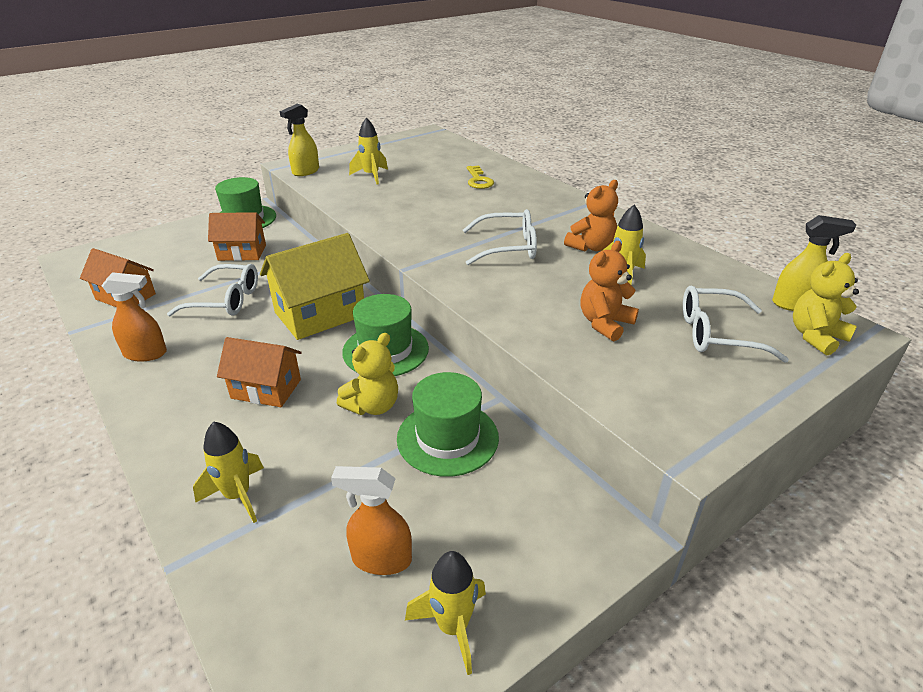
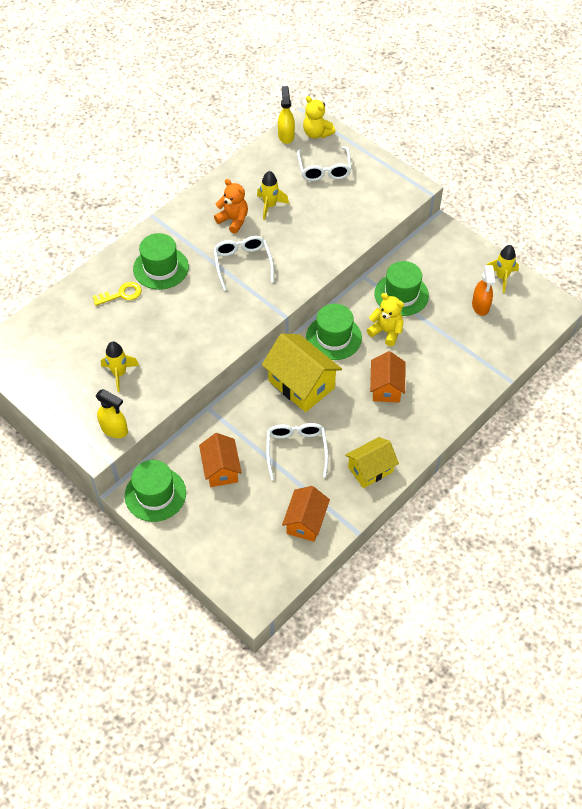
camera: 100 degrees left, 20 degrees up
orange spray bottle [101,272,167,362] -> yellow house [345,437,399,488]
yellow rocket [193,422,264,523] -> none
orange teddy bear [580,241,639,341] -> none
none -> green hat [133,233,189,290]

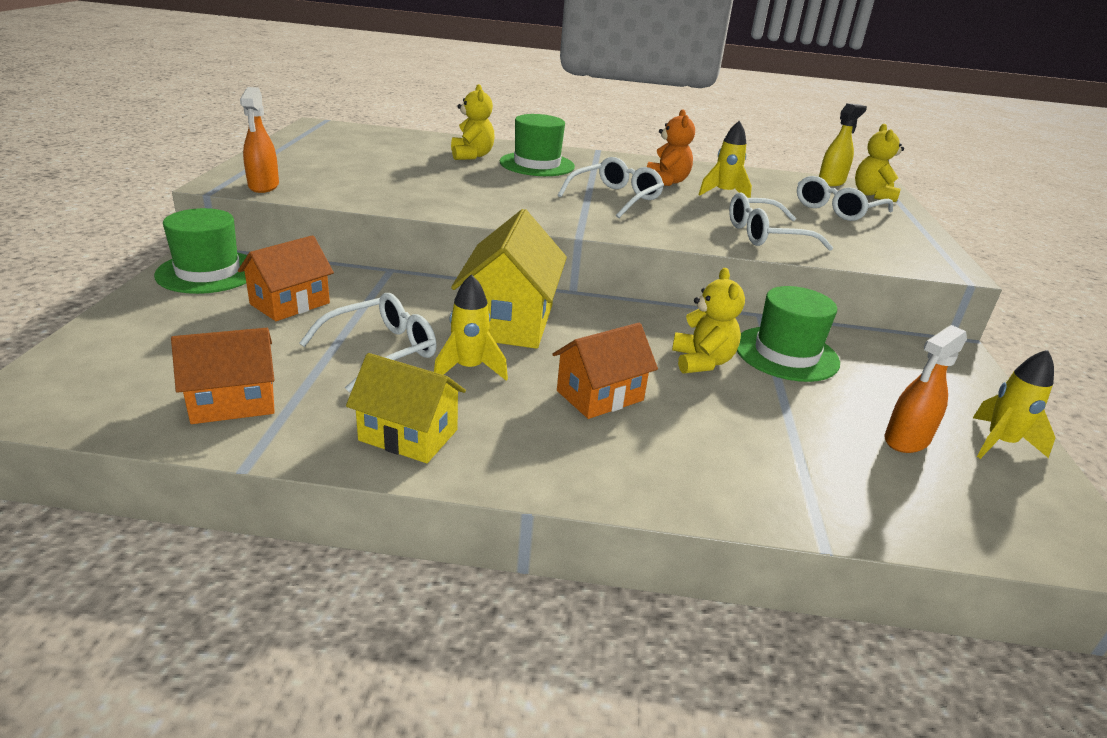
camera: 50 degrees right, 25 degrees down
yellow key [93,282,142,306] -> yellow teddy bear [451,84,495,160]
yellow spray bottle [96,389,128,438] -> orange spray bottle [240,87,279,193]
yellow rocket [101,341,139,392] -> yellow rocket moved to [434,274,508,381]
green hat [306,304,362,360] -> none
none -> white glasses [729,192,833,251]

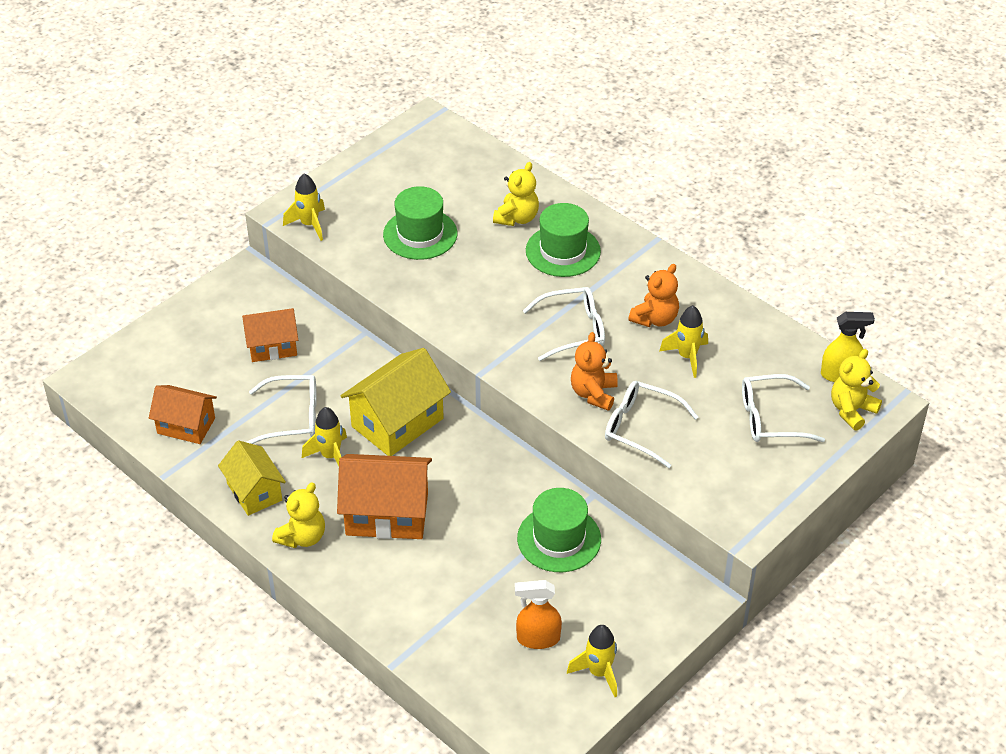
camera: 40 degrees right, 15 degrees up
green hat [154,208,247,294] -> green hat moved to [383,186,457,260]
orange spray bottle [240,87,279,193] -> yellow rocket [283,173,325,241]
orange house [552,323,658,419] -> orange house [337,454,432,539], size x1.56
yellow teddy bear [672,268,745,374] -> yellow teddy bear moved to [272,482,325,548]
none -> orange teddy bear [571,332,618,411]

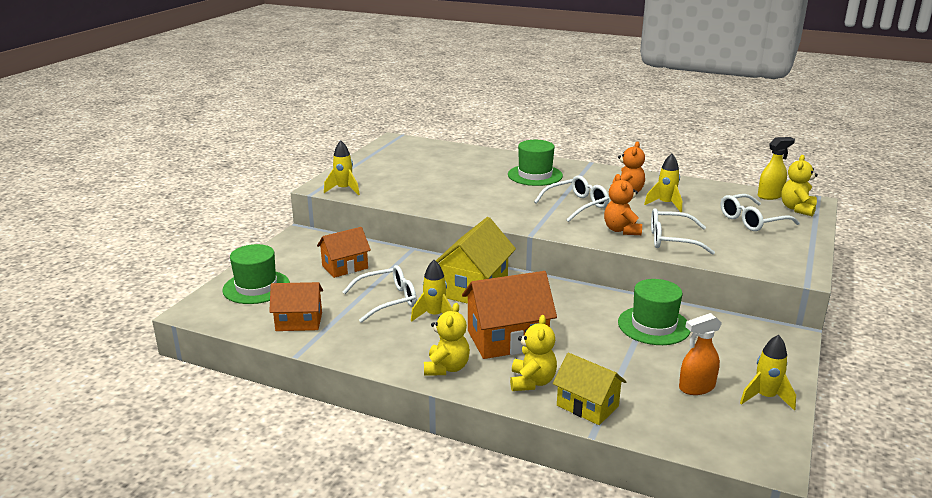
camera: 20 degrees left, 20 degrees down
yellow house [218,441,286,516] -> yellow house moved to [553,353,626,425]
green hat [383,186,457,260] -> green hat moved to [222,244,290,304]
yellow teddy bear [493,162,539,226] -> yellow teddy bear moved to [510,315,557,391]

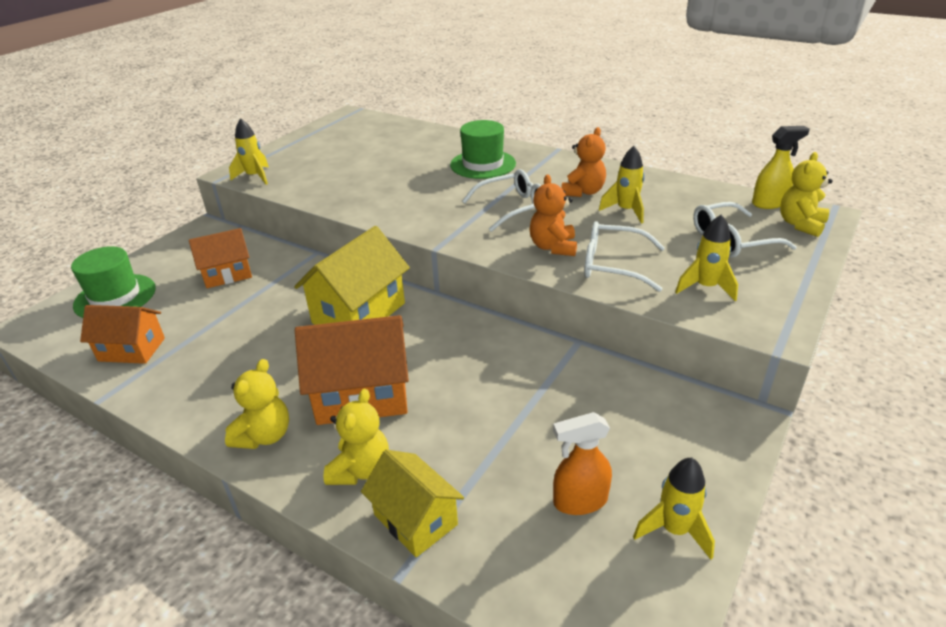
camera: 10 degrees right, 10 degrees up
white glasses [343,265,417,323] -> none
yellow rocket [411,260,452,322] -> yellow rocket moved to [675,214,738,301]
green hat [618,279,691,345] -> none

